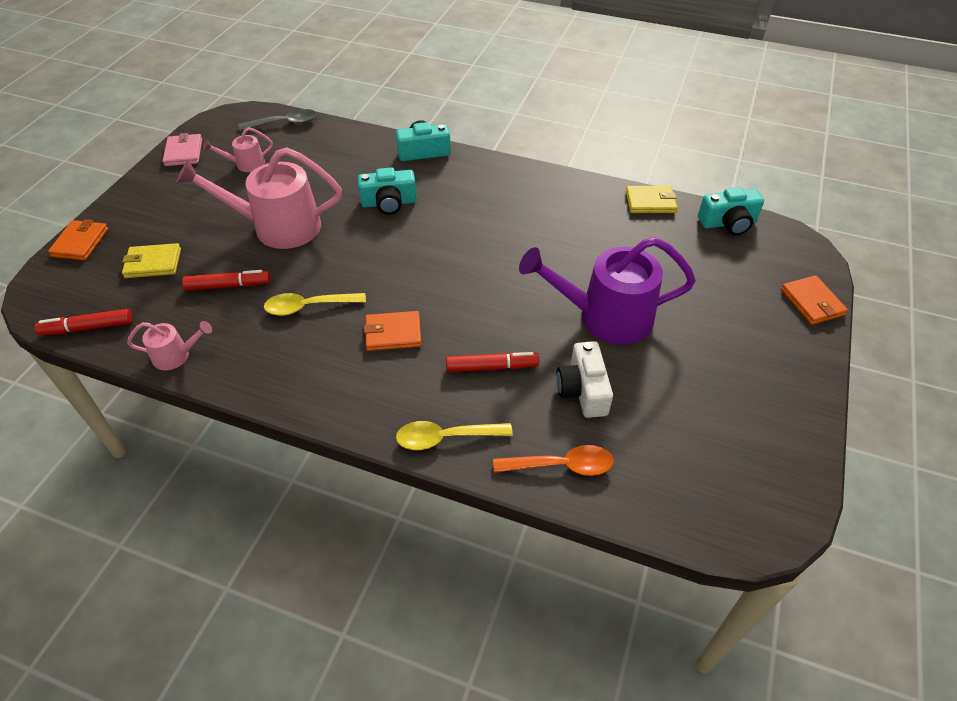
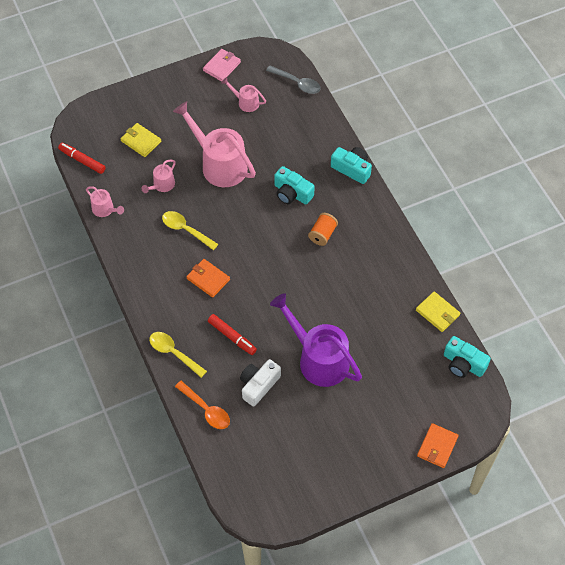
camera: 45 degrees right, 10 degrees up
orange wallet [48,219,108,261] -> none
red marker [182,270,271,291] -> pink watering can [141,159,176,193]
none -> orange spool [308,213,338,246]

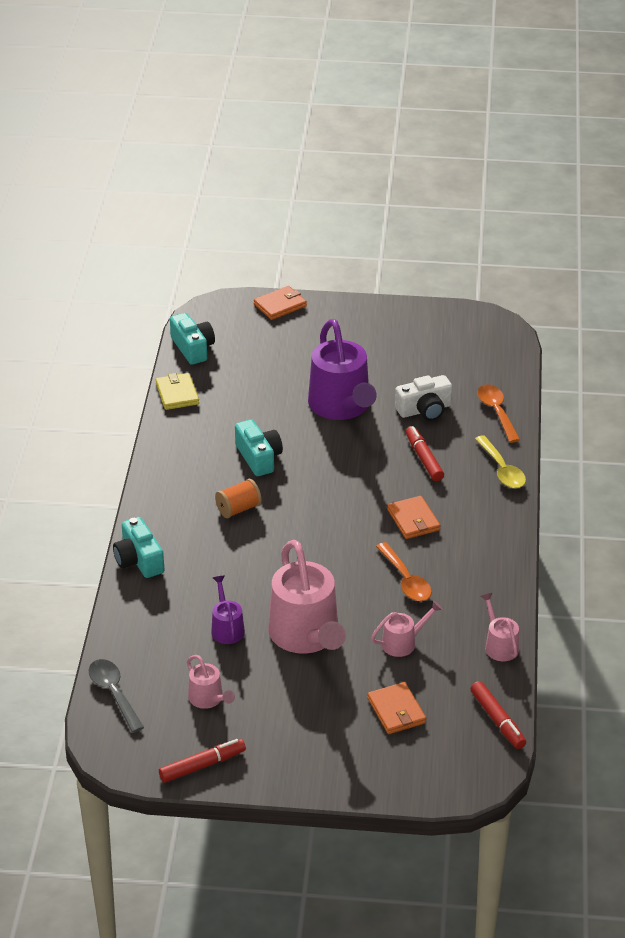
camera: 150 degrees left, 20 degrees down
yellow wallet [120,123,161,157] -> orange wallet [367,682,426,734]
yellow spoon [162,211,218,250] -> orange spoon [376,542,432,601]
pink wallet [203,49,241,82] -> red marker [159,739,246,783]
turquoise camera [274,166,315,204] -> turquoise camera moved to [235,419,283,476]
none -> purple watering can [211,576,245,644]

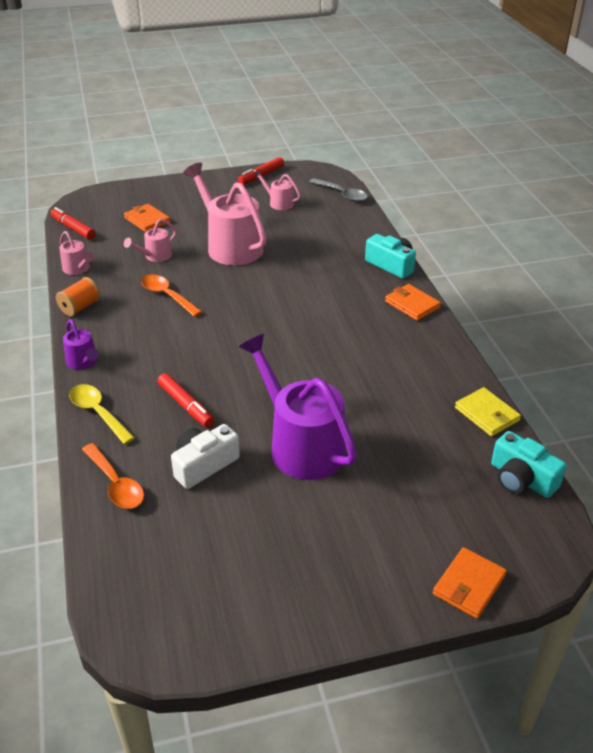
camera: 160 degrees right, 0 degrees up
purple watering can [211,576,245,644] -> purple watering can moved to [63,319,99,370]
orange spool [215,479,262,518] -> orange spool moved to [56,277,101,316]
turquoise camera [235,419,283,476] -> none
orange wallet [387,496,440,539] -> orange wallet moved to [385,284,441,321]

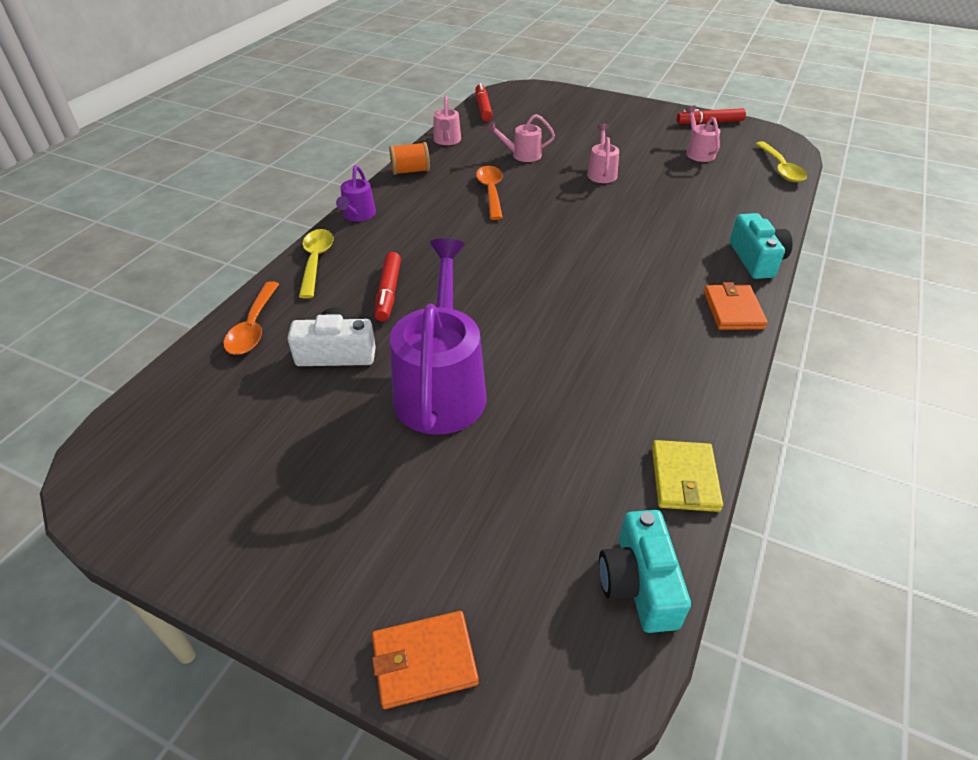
camera: 40 degrees right, 5 degrees up
orange wallet [124,204,170,232] -> none
pink watering can [183,163,267,265] -> pink watering can [587,124,619,183], size x0.47
grey spoon [309,178,368,202] -> yellow spoon [755,141,807,182]

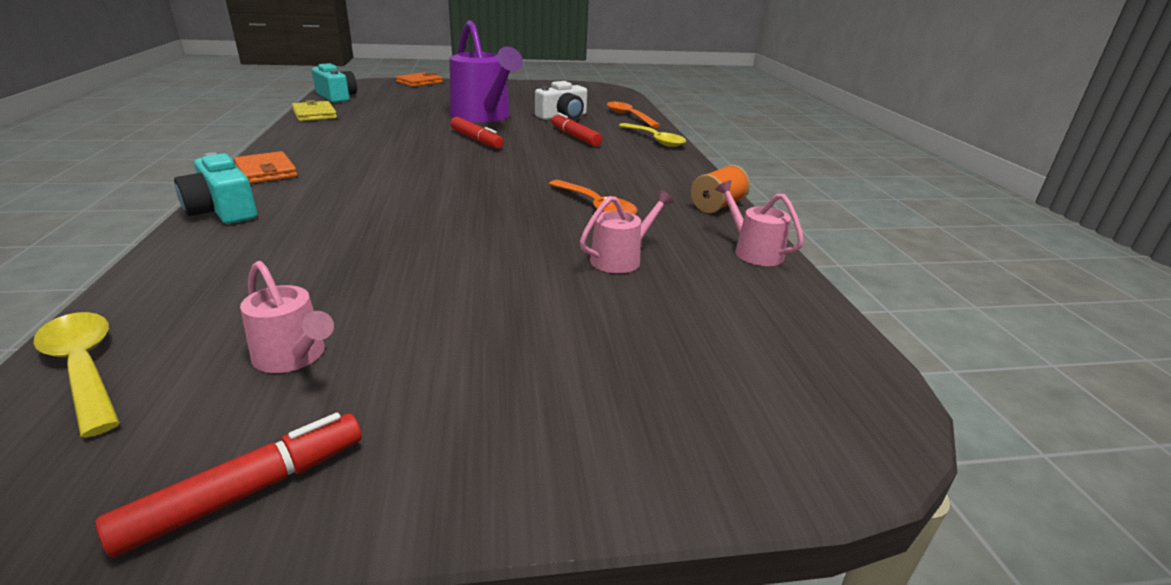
camera: 145 degrees right, 15 degrees down
purple watering can [336,165,376,221] -> none
red marker [475,83,493,121] -> red marker moved to [450,117,504,149]
pink watering can [587,124,619,183] -> none

